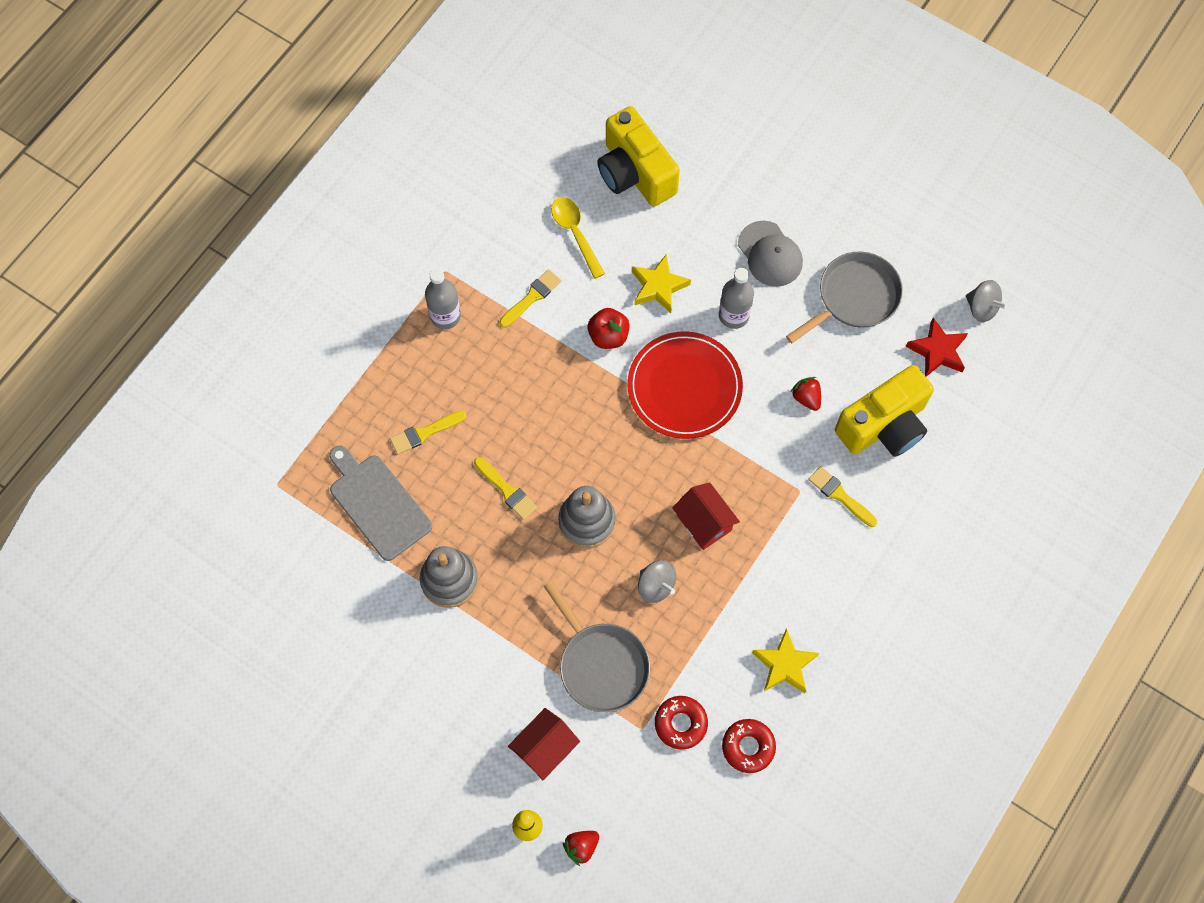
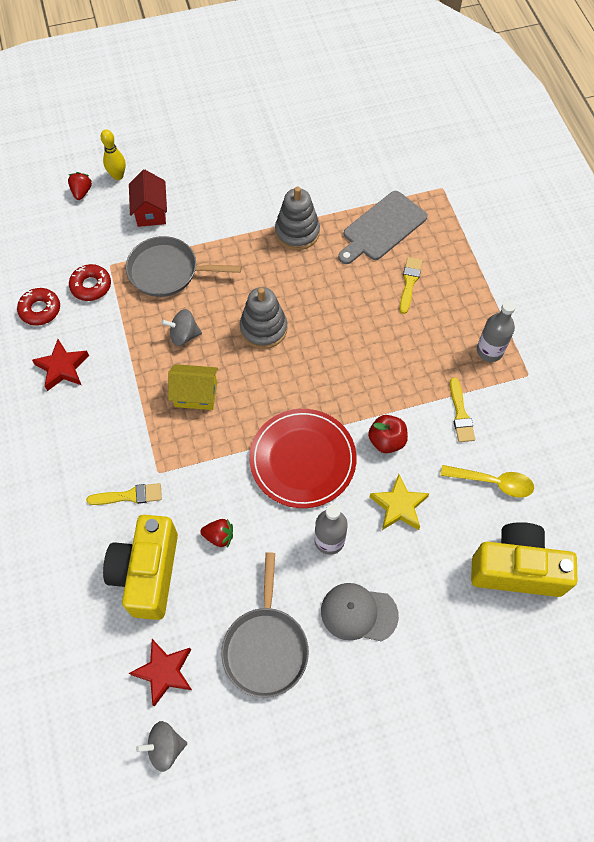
camera: 130 degrees right, 5 degrees down
grey cutting board [329,446,432,561] -> grey cutting board turned 135 degrees clockwise [338,191,427,264]
yellow brush [474,457,537,520] -> none
red house [672,482,740,550] -> yellow house [168,364,218,410]
yellow star [752,628,819,693] -> red star [32,339,89,391]

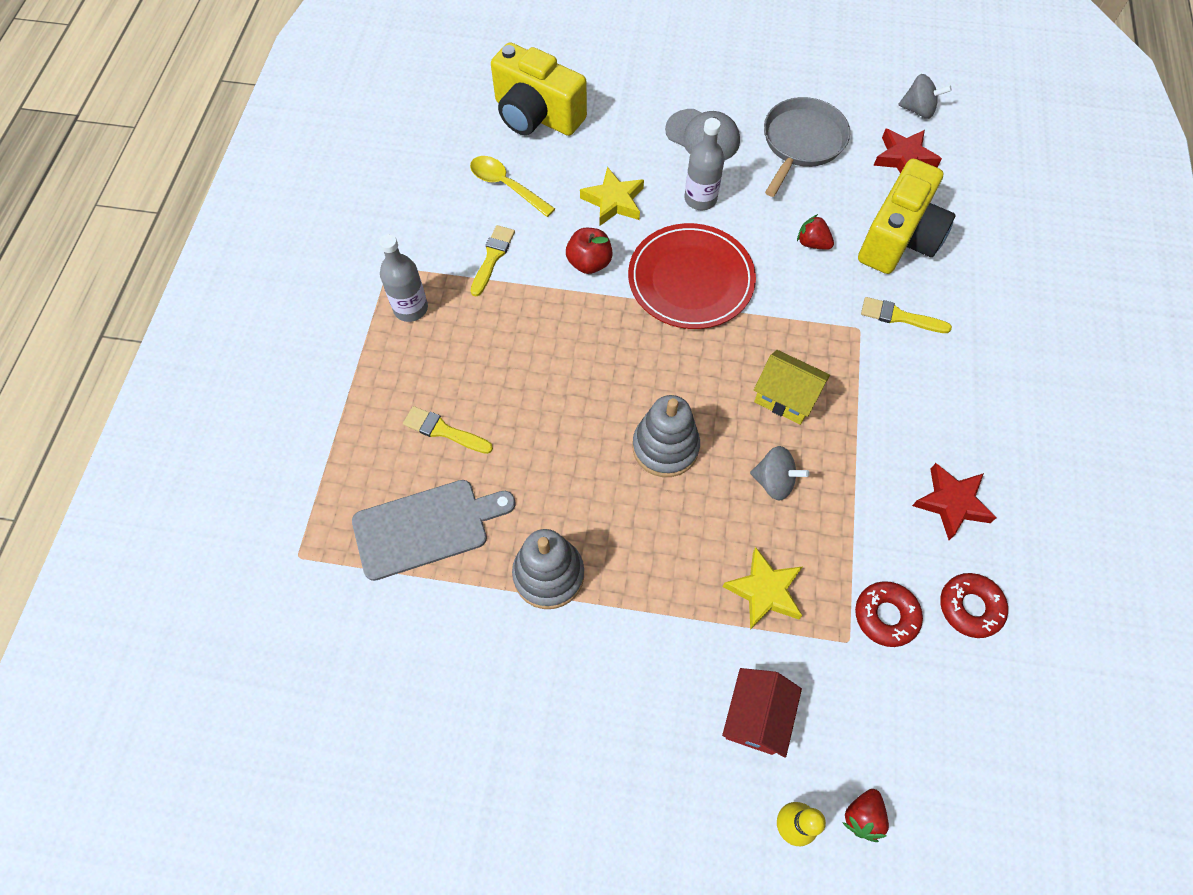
camera: 155 degrees left, 0 degrees up
grey pan [126,236,242,297] -> yellow star [723,547,803,630]
yellow brush [400,257,422,314] -> yellow brush turned 75 degrees clockwise [403,406,493,454]

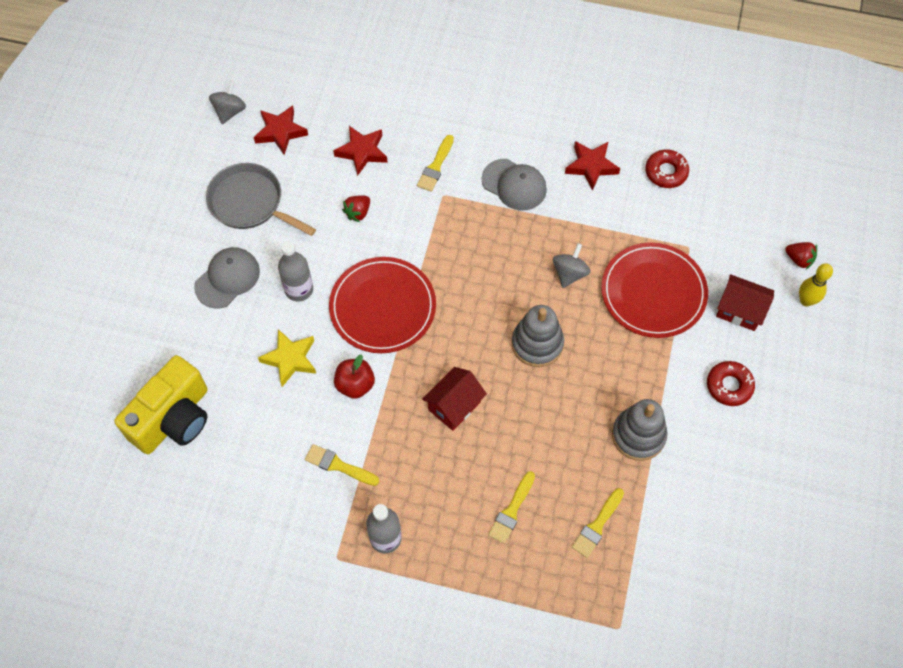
camera: 85 degrees left, 0 degrees up
grey cutting board [352,480,516,581] -> yellow brush [572,488,624,558]
yellow spoon [470,156,555,217] -> none
yellow star [723,547,803,630] -> red plate [601,243,708,338]
yellow house [754,350,830,425] -> none
red donut [855,581,923,647] -> red donut moved to [707,361,755,406]
yellow camera [858,159,956,274] -> red star [333,126,388,176]
none -> red house [422,367,487,431]
none -> grey cap [482,159,547,211]

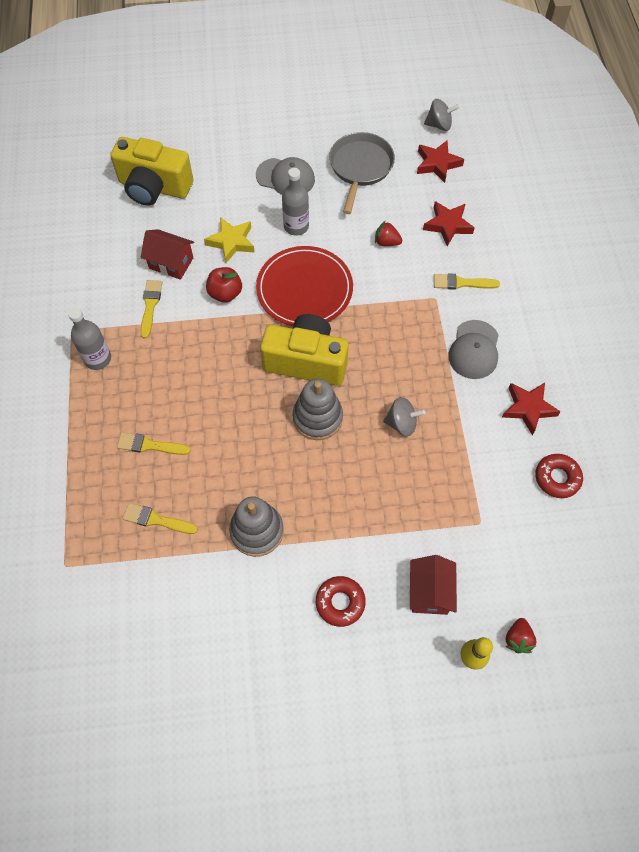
camera: 70 degrees right, 0 degrees up
red house [422,367,487,431] -> red house moved to [141,229,194,280]
red plate [601,243,708,338] -> none
none -> yellow camera [260,314,349,386]

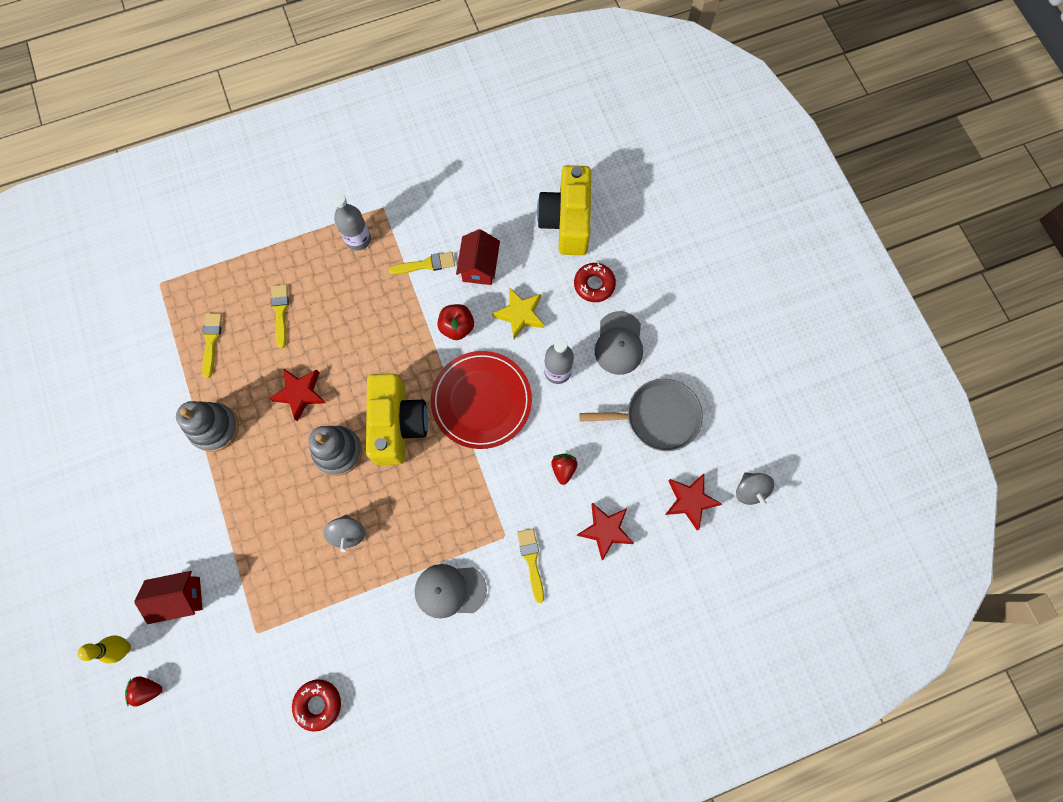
camera: 75 degrees right, 10 degrees up
red donut [316,576,366,627] -> red donut moved to [574,263,616,302]
red star [502,383,561,435] -> red star moved to [270,368,326,422]

